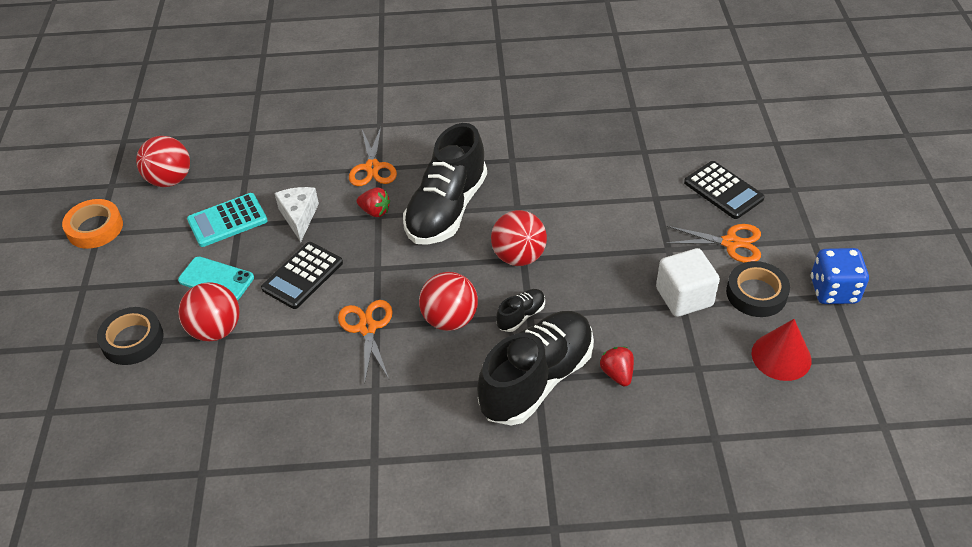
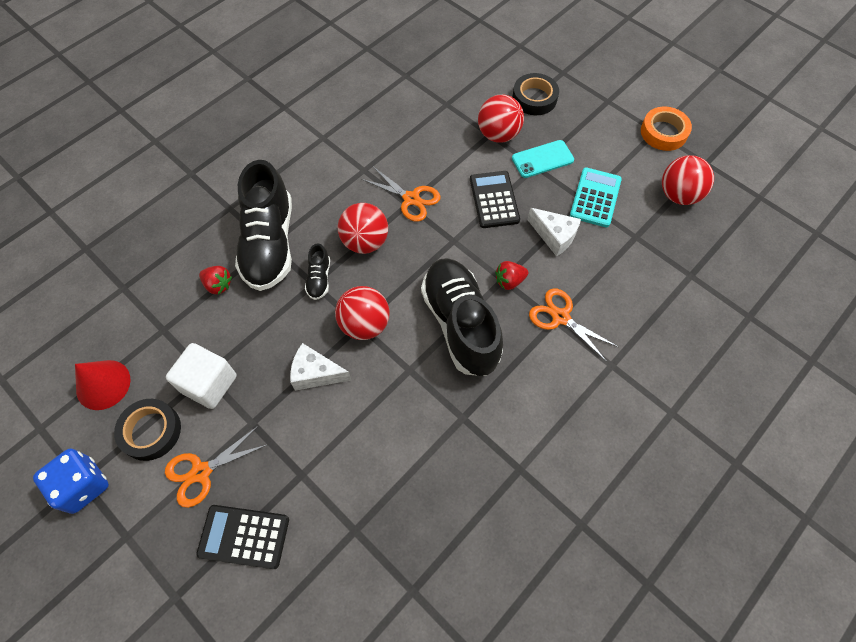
camera: 135 degrees right, 15 degrees up
none -> white cheese [290,343,351,391]

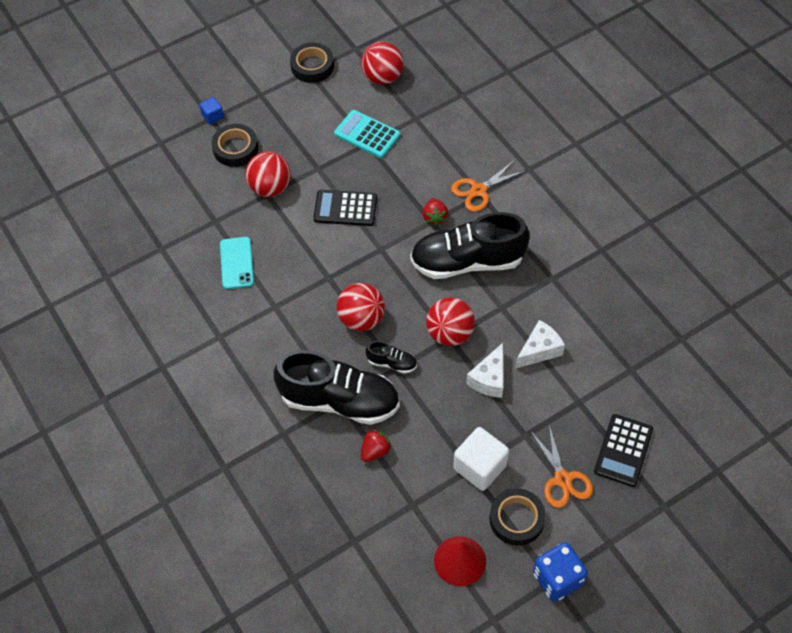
camera: 75 degrees left, 5 degrees down
orange scissors [361,167,441,222] -> none
turquoise phone [512,140,574,178] -> turquoise phone moved to [220,237,254,289]
white cheese [527,208,581,257] -> white cheese moved to [515,320,565,369]
orange tape [641,106,692,151] -> black tape [290,43,334,83]
none -> blue cube [199,97,224,125]

